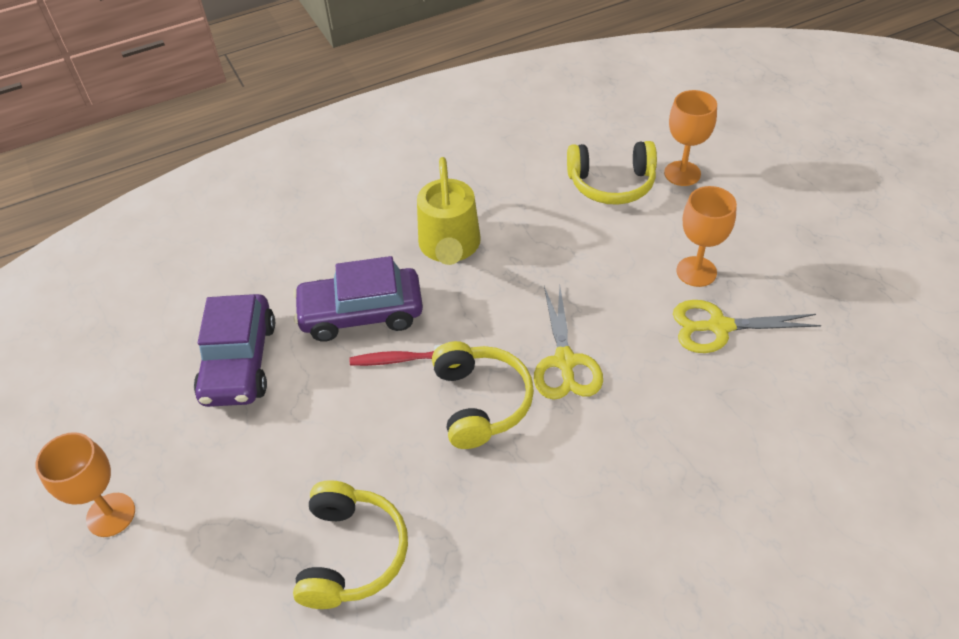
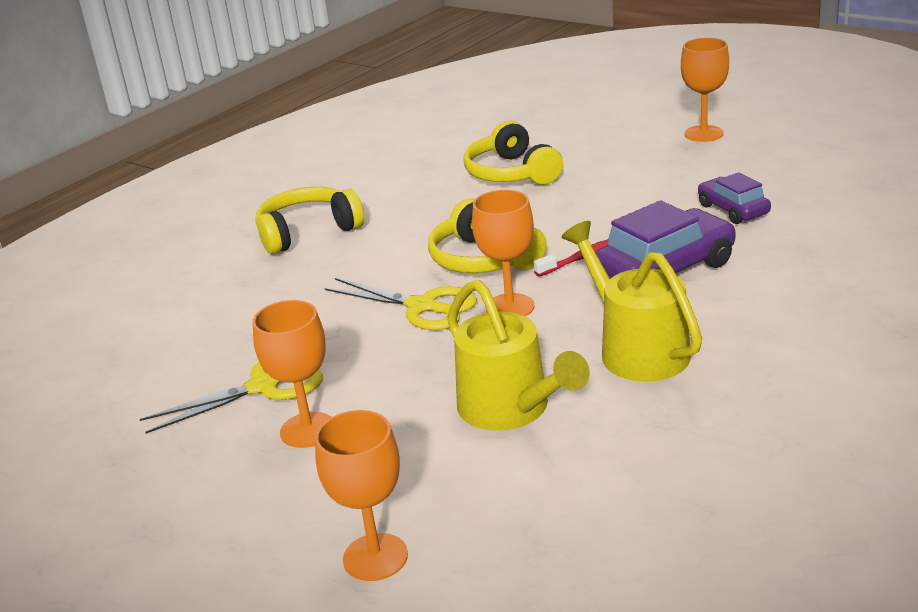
camera: 155 degrees right, 20 degrees down
purple car [194,294,275,407] -> purple car [698,172,771,224], size x0.58
yellow scissors [534,286,603,400] -> yellow scissors turned 150 degrees clockwise [325,278,477,330]
yellow headphones [567,141,657,205] -> yellow headphones moved to [255,187,364,254]
none -> yellow watering can [447,280,590,431]
none -> orange goblet [472,190,534,316]

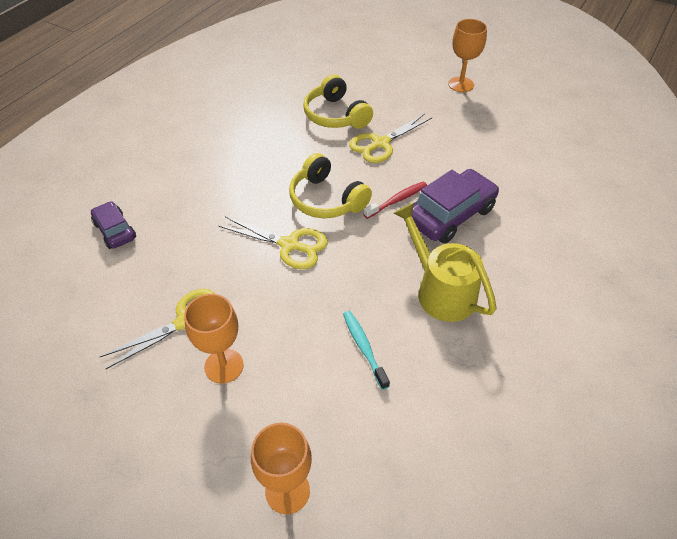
camera: 10 degrees left, 20 degrees up
yellow headphones [255,187,364,254] -> none
yellow watering can [447,280,590,431] -> turquoise toothbrush [343,311,390,390]
orange goblet [472,190,534,316] -> none
purple car [698,172,771,224] -> purple car moved to [91,201,136,249]
none -> yellow scissors [349,113,432,163]

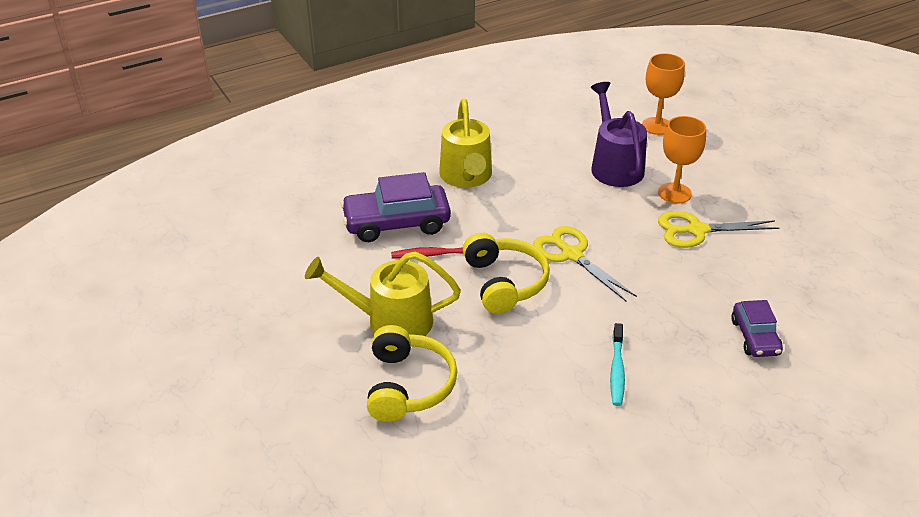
camera: 150 degrees left, 10 degrees down
turquoise toothbrush [343,311,390,390] -> turquoise toothbrush moved to [610,323,625,406]
yellow scissors [349,113,432,163] -> yellow watering can [305,251,461,336]
orange goblet [448,19,487,92] -> none
none -> purple watering can [591,82,647,187]

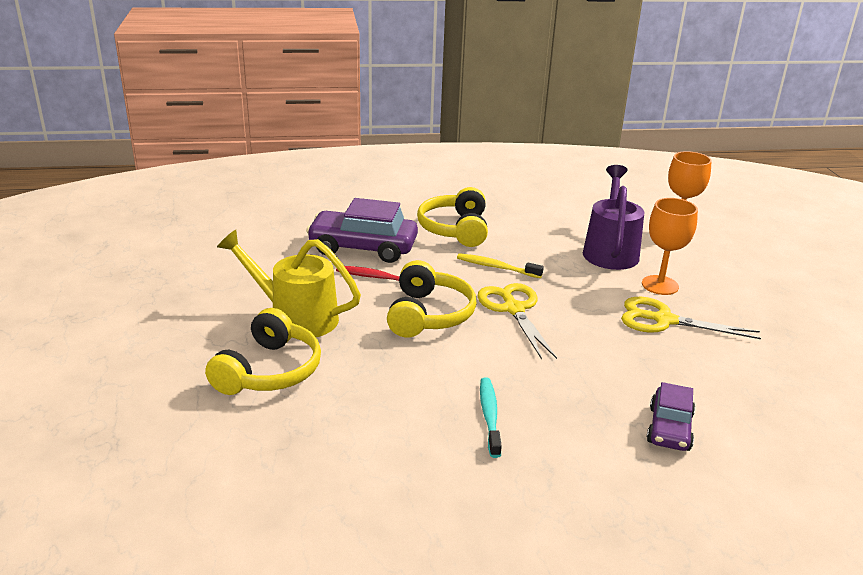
camera: 20 degrees right, 10 degrees down
yellow watering can [439,99,492,188] -> yellow headphones [417,187,488,247]
turquoise toothbrush [610,323,625,406] -> turquoise toothbrush turned 150 degrees clockwise [480,378,502,458]
none -> yellow toothbrush [457,253,544,278]

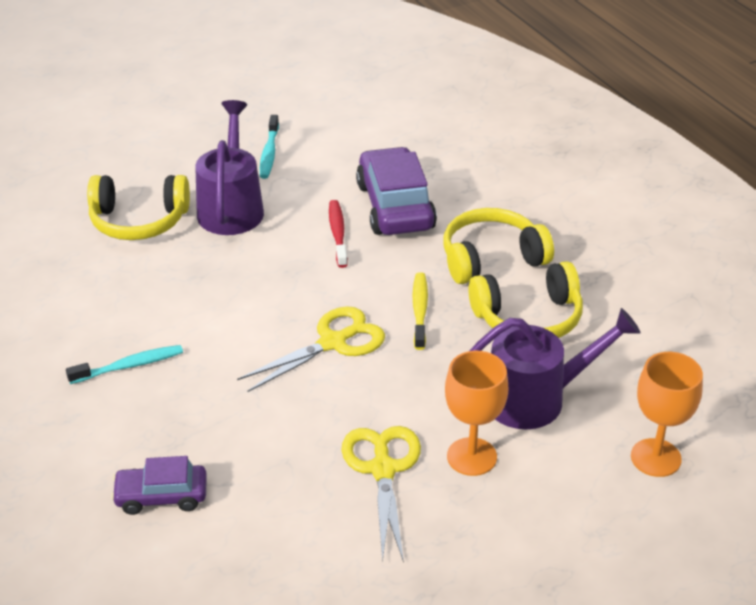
camera: 70 degrees right, 10 degrees up
yellow watering can [217,230,361,337] -> purple watering can [195,100,264,235]
yellow headphones [387,260,477,337] -> yellow headphones moved to [468,261,583,338]
none -> turquoise toothbrush [260,115,279,179]

